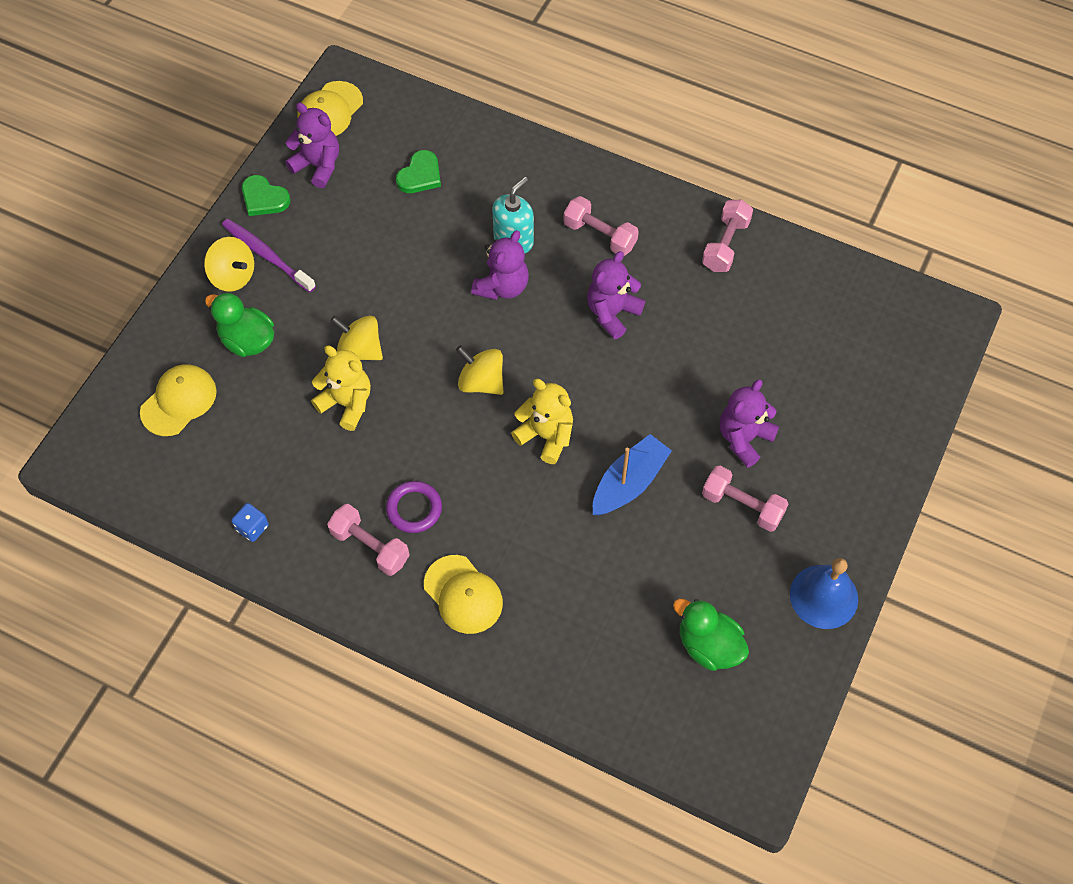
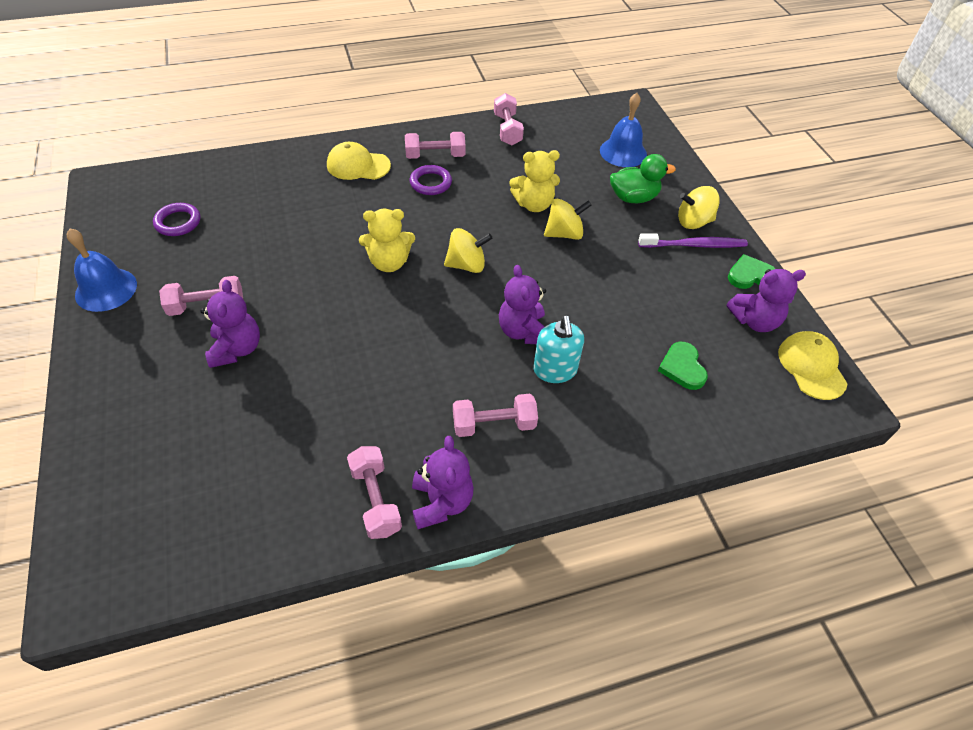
camera: 135 degrees right, 10 degrees down
yellow cap [140,364,217,436] -> blue bell [600,93,647,167]
blue dice [231,503,269,542] -> pink dumbbell [494,93,524,146]
purple teddy bear [587,251,645,339] -> purple teddy bear moved to [412,436,474,529]
blue boat [593,434,672,515] -> none
green duck [673,599,749,671] -> purple ring [153,203,200,236]

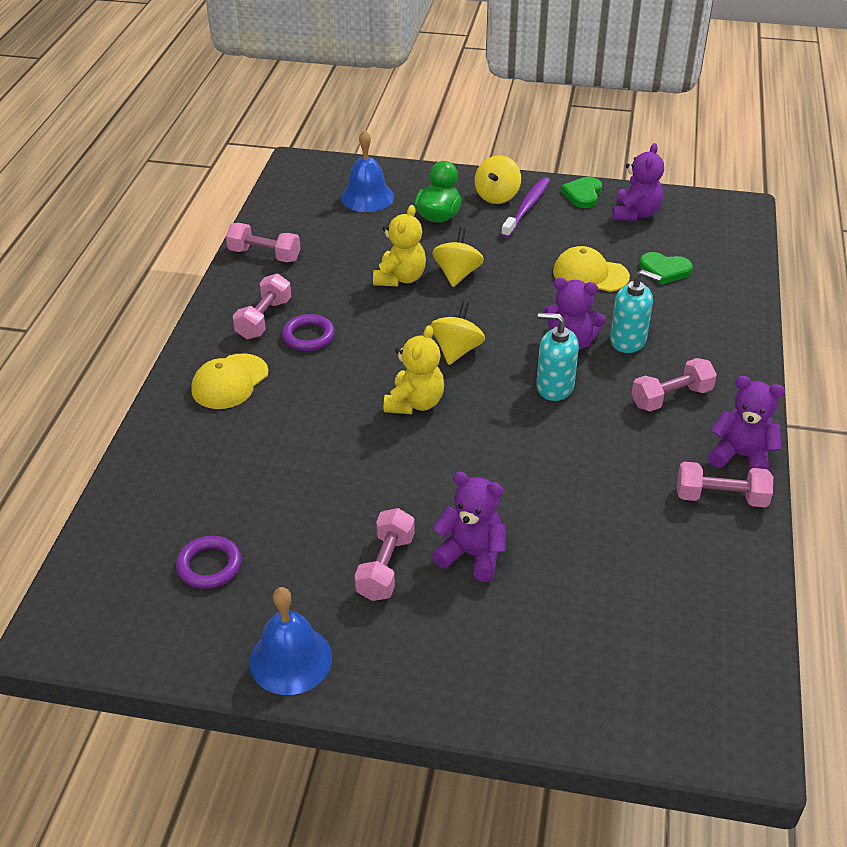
camera: 60 degrees left, 10 degrees down
pink dumbbell [453,394,538,437] -> pink dumbbell turned 45 degrees clockwise [631,358,717,412]
yellow cap [778,331,848,400] -> yellow cap moved to [553,246,630,292]
none -> turquoise soap dispenser [536,313,579,401]

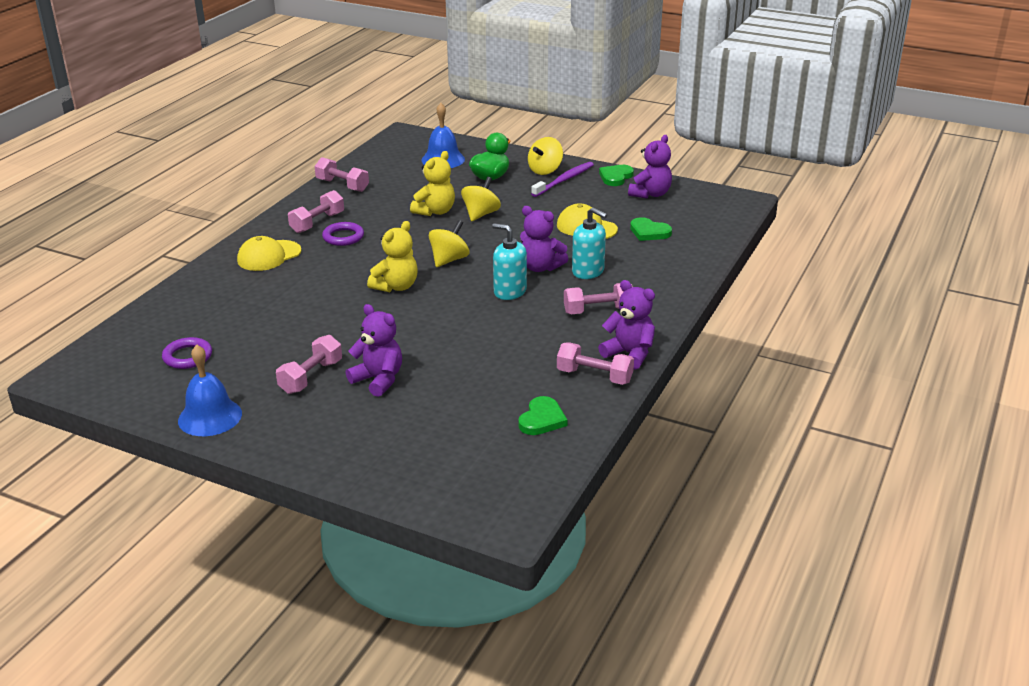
camera: 15 degrees right, 10 degrees down
none -> green heart [518,396,568,435]

